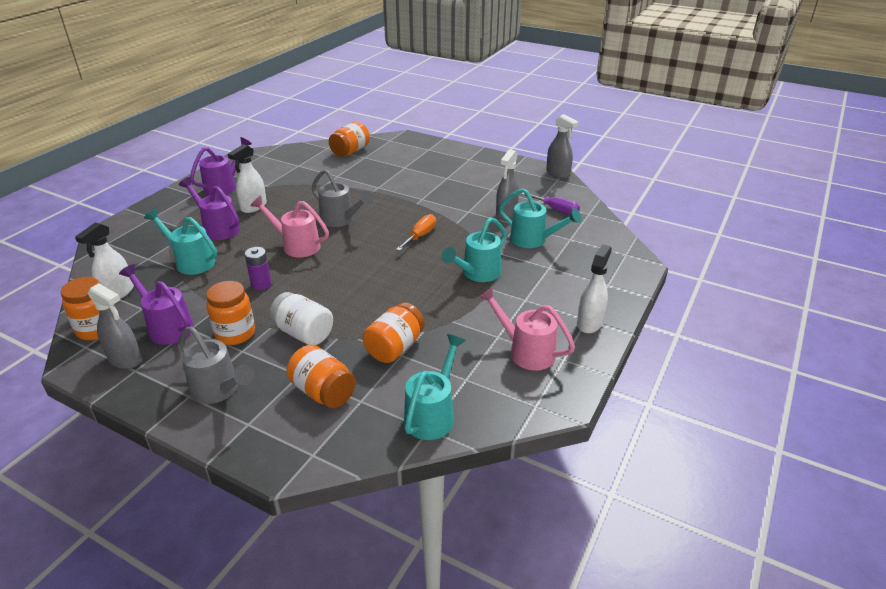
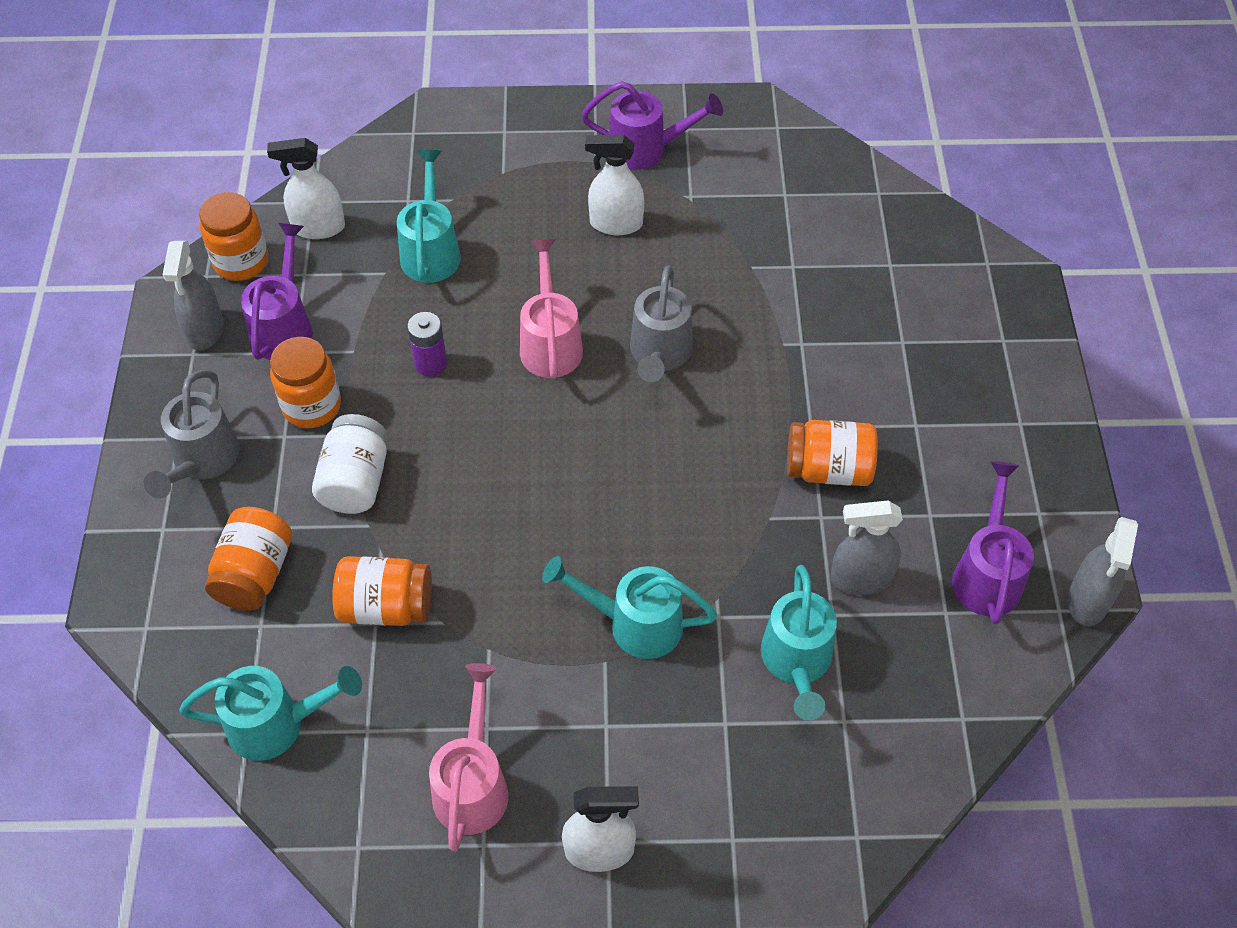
camera: 60 degrees right, 20 degrees up
purple watering can [179,177,240,240] -> purple watering can moved to [952,461,1034,624]
orange jar [329,121,370,157] -> orange jar moved to [787,420,878,486]
orange screwdriver [396,214,436,251] -> none
purple screwdriver [520,193,580,215] -> none

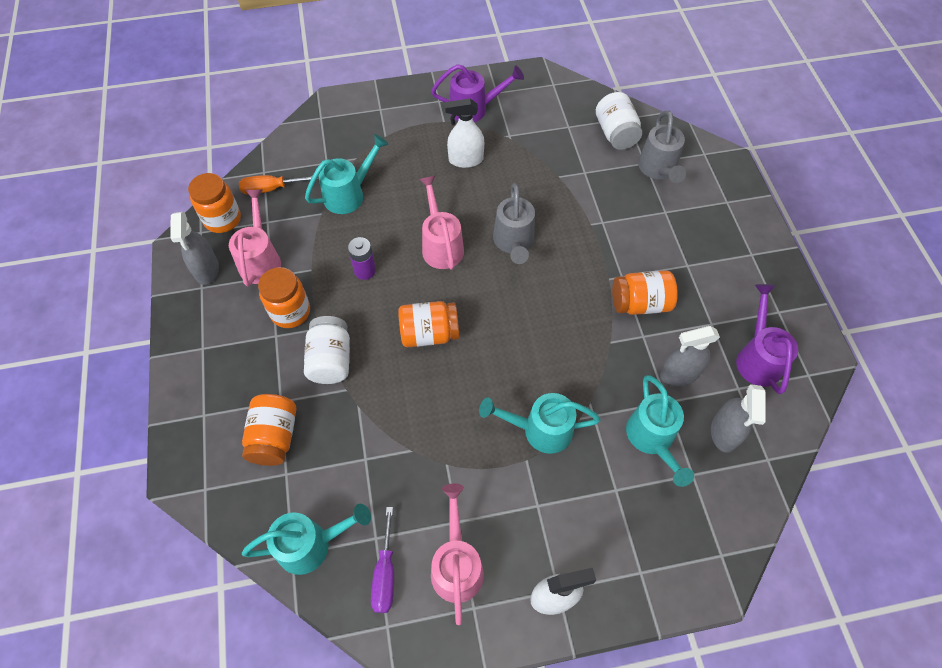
camera: 10 degrees left, 5 degrees up
grey watering can [144,370,240,498] -> grey watering can moved to [638,111,686,183]
purple watering can [241,223,313,360] -> pink watering can [229,190,281,286]
white spray bottle [267,138,345,239] -> orange screwdriver [239,175,318,195]
orange jar [332,556,432,626] -> orange jar moved to [398,301,459,347]
turquoise watering can [397,150,461,283] -> turquoise watering can turned 60 degrees clockwise [305,134,388,214]
grey spray bottle [1068,517,1138,626] -> grey spray bottle moved to [711,384,766,453]
none -> purple screwdriver [371,507,394,613]
none -> white jar [596,92,642,150]

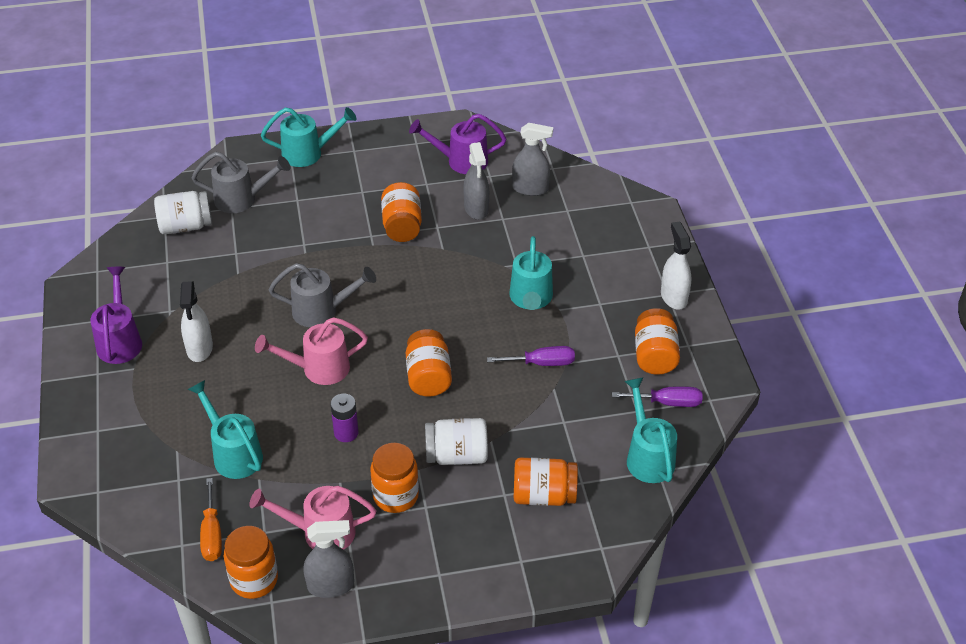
camera: 90 degrees left, 15 degrees down
pink watering can [431,483,484,625] -> orange jar [635,308,680,375]
turquoise watering can [626,375,694,487] -> turquoise watering can moved to [261,107,357,167]
none -> purple screwdriver [487,346,575,366]

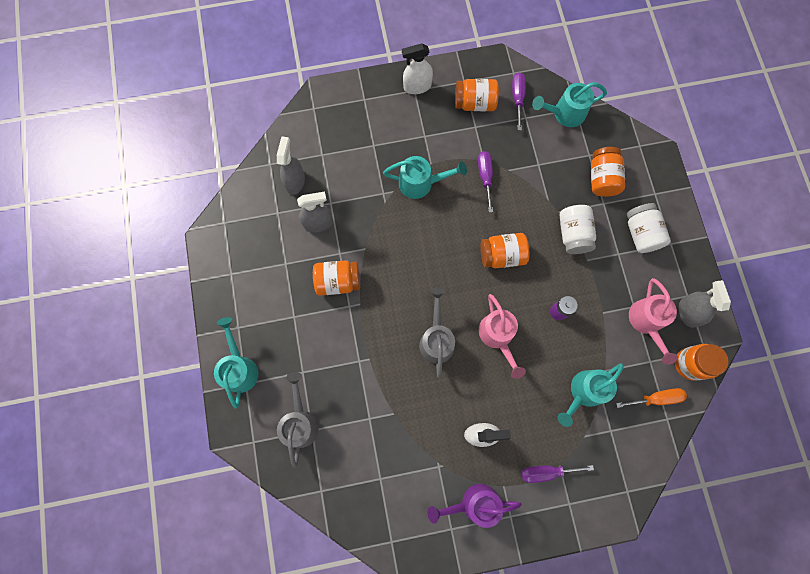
camera: 90 degrees left, 30 degrees up
white jar [154,191,212,234] -> white jar moved to [627,203,671,253]
orange jar [370,443,419,513] -> none
purple watering can [409,114,506,174] -> none
none -> purple screwdriver [522,465,594,483]

